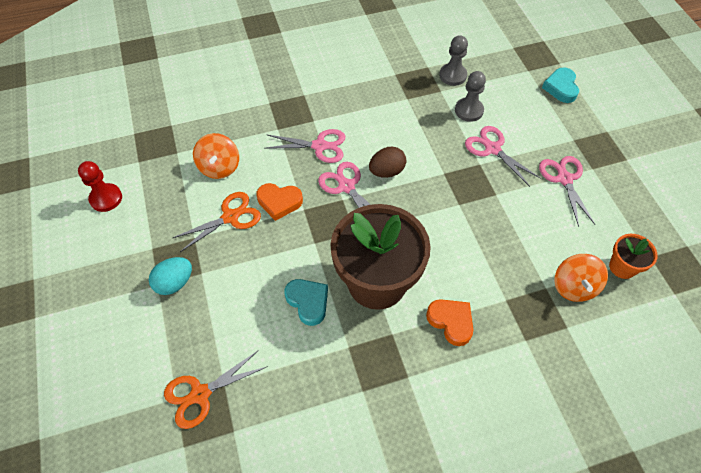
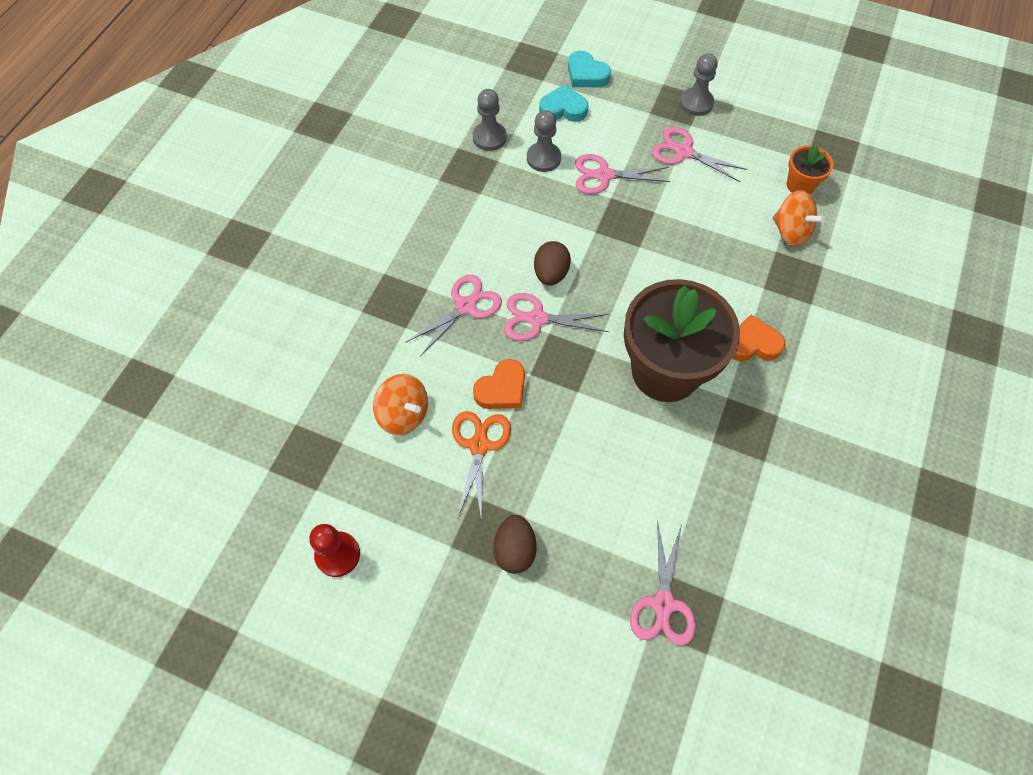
camera: 50 degrees left, 5 degrees up
turquoise egg [149,257,192,295] -> brown egg [493,515,537,574]
orange scissors [164,350,268,429] -> pink scissors [630,520,696,646]
turquoise heart [284,279,328,326] -> turquoise heart moved to [539,84,588,122]
none -> grey pawn [680,54,718,116]

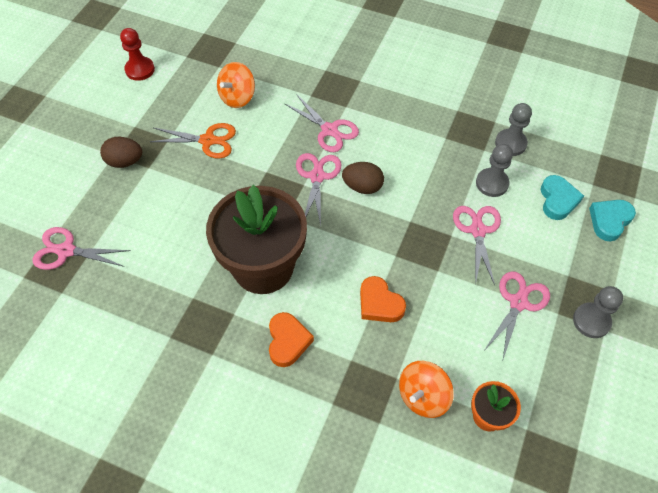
camera: 90 degrees right, 5 degrees down
orange heart [473,359,525,409] -> orange heart moved to [360,276,406,322]

